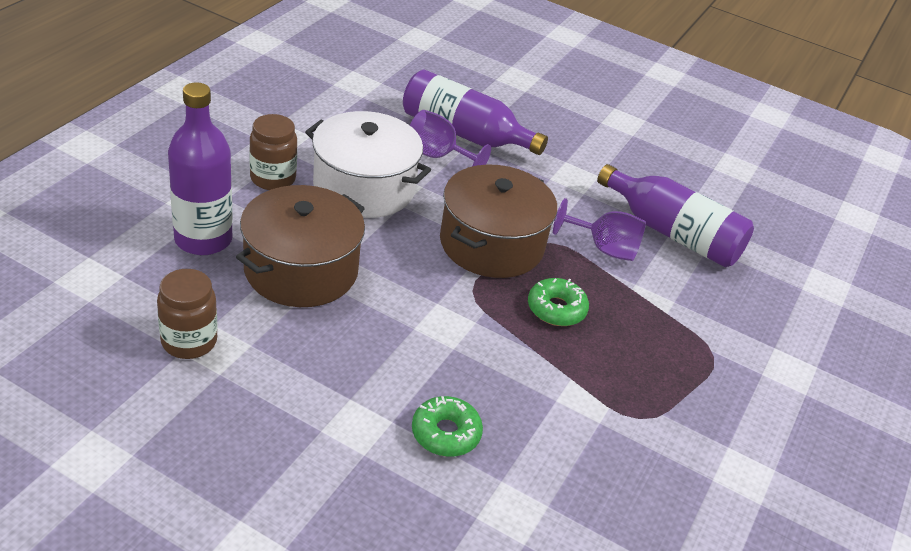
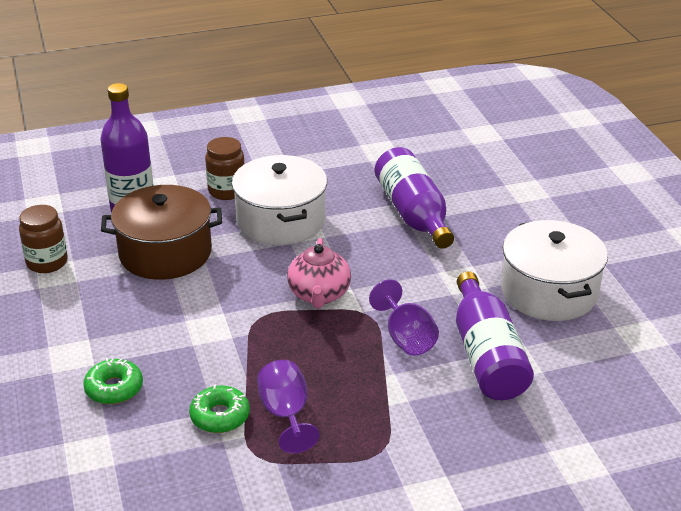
camera: 50 degrees right, 5 degrees down
purple goblet [410,110,491,167] -> purple goblet moved to [257,360,319,453]
brown pot [440,164,557,278] -> pink teapot [287,238,351,308]
green donut [528,278,589,326] -> green donut moved to [189,384,250,433]
none -> white pot [501,220,608,321]

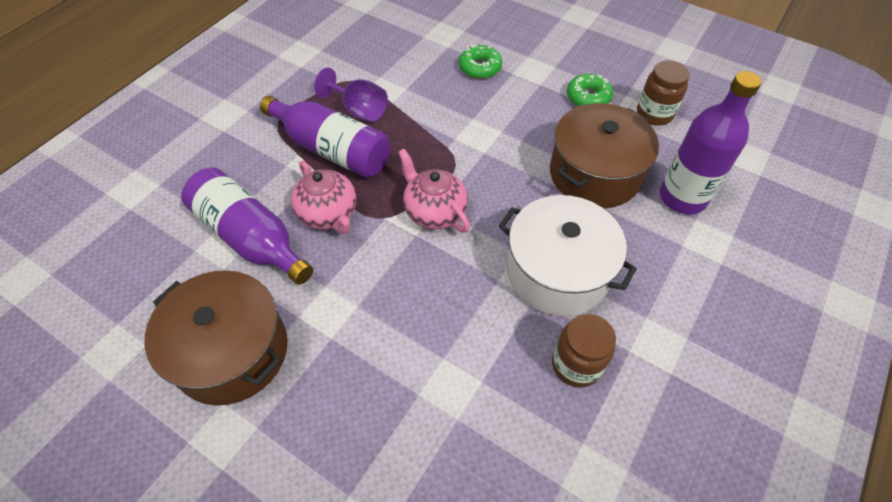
camera: 140 degrees right, 20 degrees up
green donut [189,384,250,433] -> green donut moved to [567,74,613,106]
brown jar [205,137,245,200] -> brown jar moved to [552,314,616,388]
purple goblet [369,279,439,356] -> pink teapot [291,161,357,234]
purple bottle [375,147,454,249] -> purple bottle moved to [260,96,390,178]
white pot [501,220,608,321] -> brown pot [144,270,288,405]

